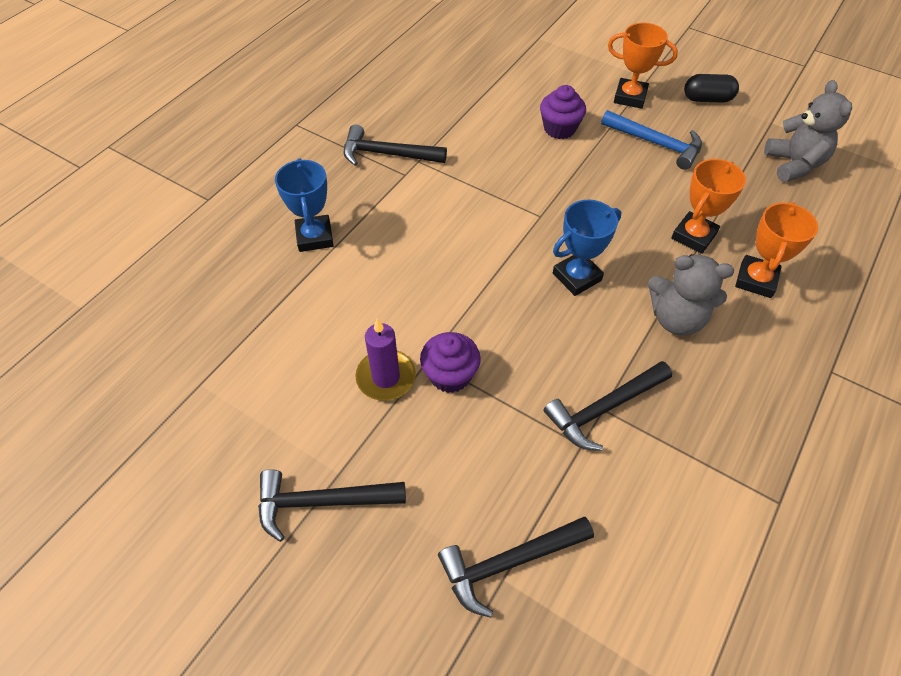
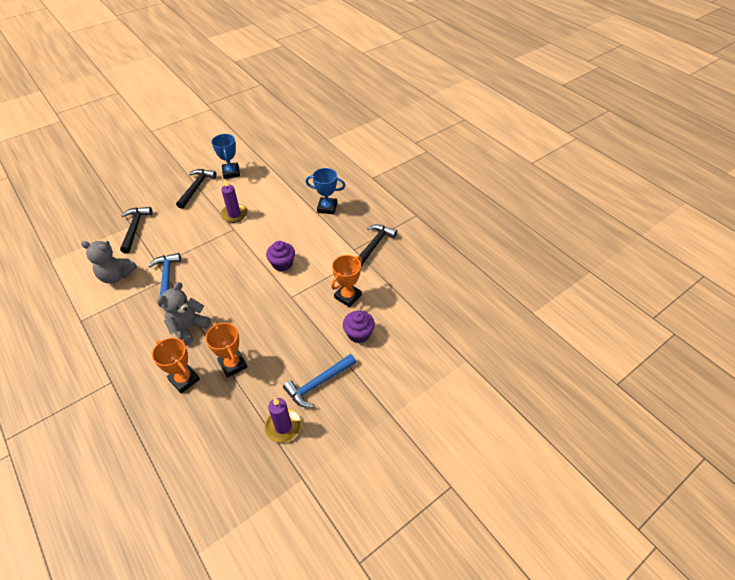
camera: 110 degrees right, 5 degrees down
purple cupcake [420,332,481,393] -> purple cupcake moved to [266,241,295,271]
black hammer [544,361,672,451] -> blue hammer [148,253,181,307]
blue trophy [553,200,621,296] -> blue trophy moved to [212,134,240,179]
orange trophy [608,23,678,109] -> orange trophy moved to [331,255,362,307]
black capsule [684,74,739,103] -> none
grey teddy bear [764,80,852,182] -> grey teddy bear moved to [81,241,137,284]
none -> purple candle [265,398,301,443]

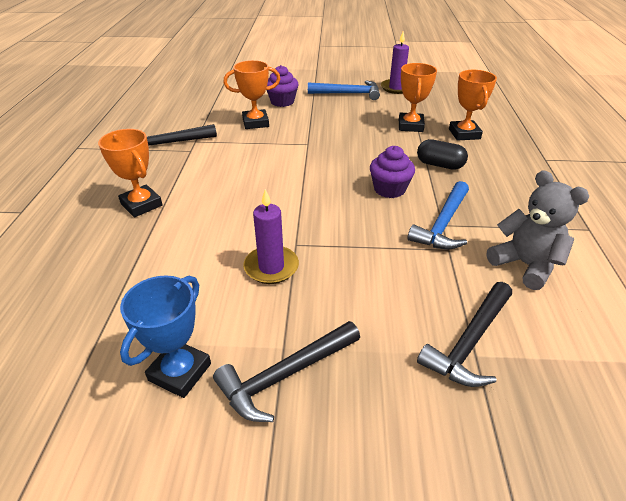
camera: 140 degrees left, 10 degrees down
grey teddy bear [157,282,211,346] -> black capsule [417,139,468,170]
purple cupcake [266,241,295,271] -> purple cupcake moved to [370,146,415,198]
blue trophy [306,168,346,214] -> orange trophy [98,129,163,217]

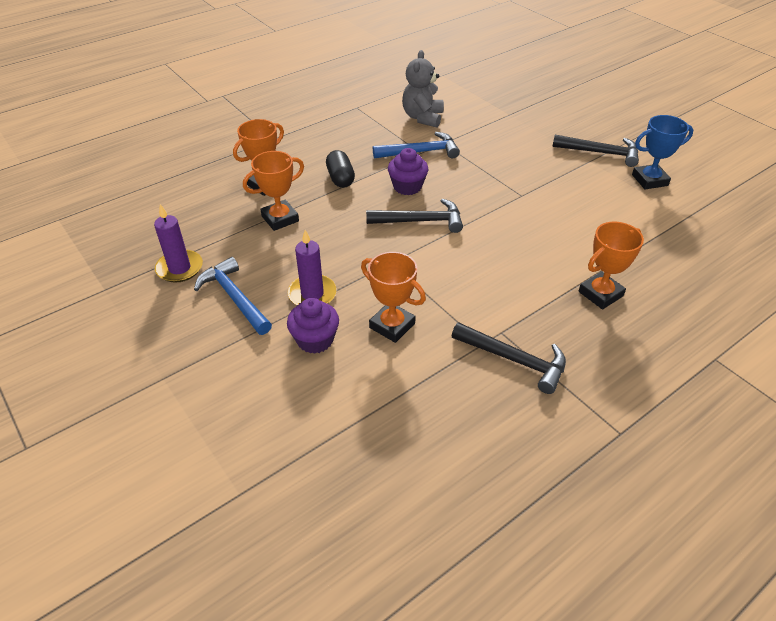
camera: 130 degrees left, 5 degrees up
orange trophy [98,129,163,217] -> orange trophy turned 45 degrees clockwise [578,221,644,309]
purple candle [243,189,299,284] -> purple candle moved to [288,230,337,306]
black hammer [417,282,512,387] -> black hammer moved to [366,198,463,233]

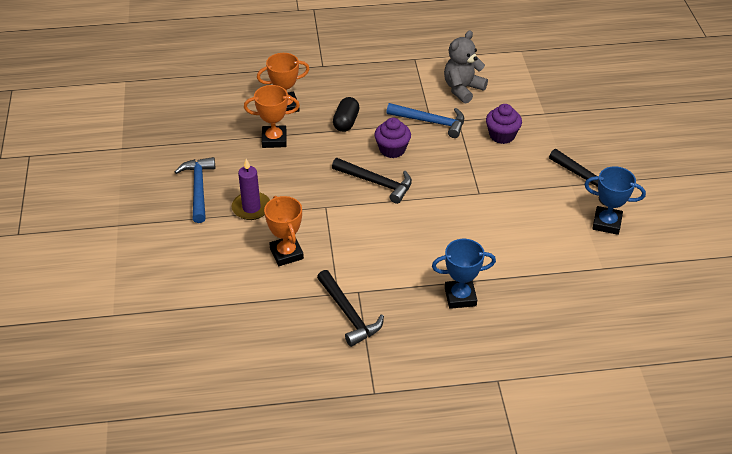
camera: 30 degrees right, 0 degrees up
purple candle [154,204,203,283] -> none
purple cupcake [287,298,339,354] -> purple cupcake moved to [486,104,522,144]
orange trophy [578,221,644,309] -> blue trophy [432,239,496,309]

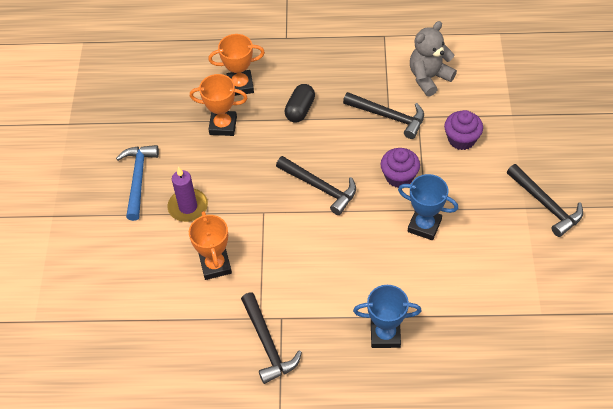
camera: 10 degrees right, 10 degrees up
purple cupcake [374,118,411,158] -> purple cupcake moved to [381,148,420,188]
blue hammer [386,103,464,138] -> black hammer [343,92,424,139]
blue trophy [584,166,646,235] -> blue trophy moved to [398,174,458,240]

